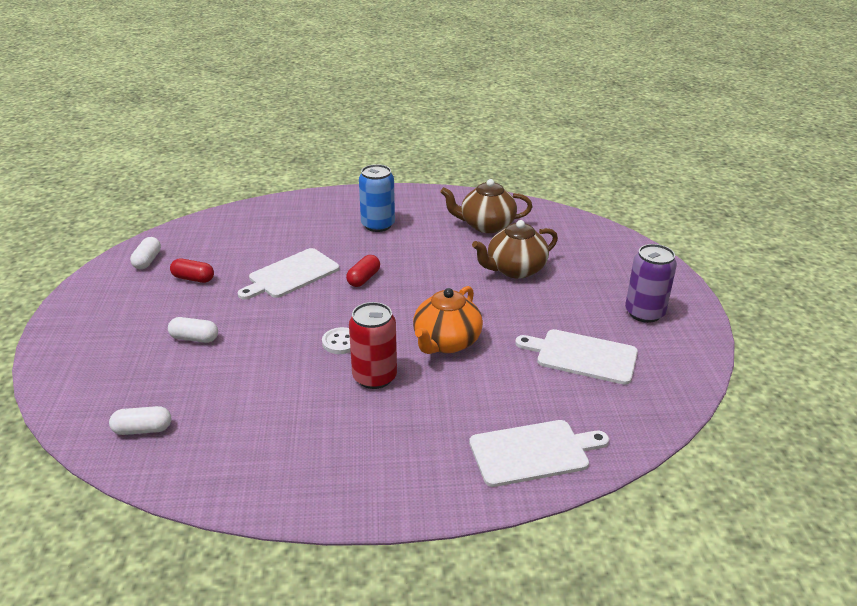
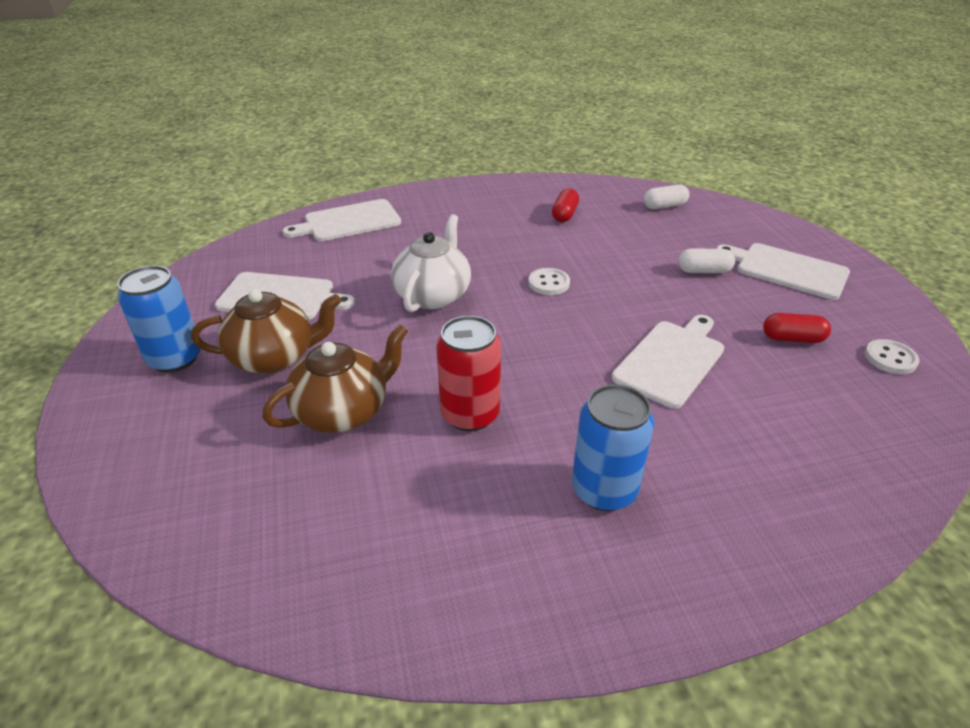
camera: 170 degrees right, 5 degrees up
white capsule [130,237,161,269] -> white button [865,339,920,374]
red capsule [346,255,380,287] -> red capsule moved to [552,188,579,222]
red can [349,302,397,389] -> red can moved to [436,316,501,431]
orange teapot [413,286,483,354] -> white teapot [391,214,471,312]
brown teapot [440,179,533,233] -> brown teapot moved to [191,289,341,374]
purple can [625,244,677,323] -> blue can [117,265,201,373]
none -> white cutting board [716,243,850,300]

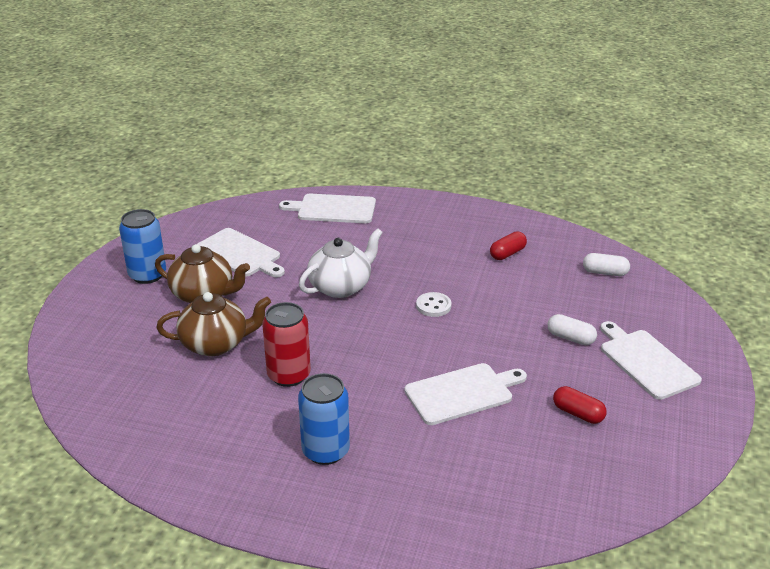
camera: 30 degrees right, 5 degrees down
white button [865,339,920,374] -> none

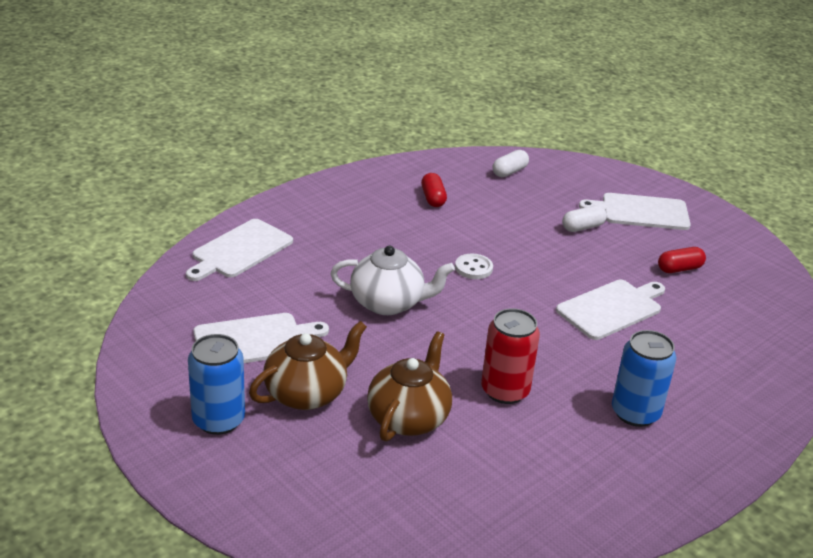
camera: 60 degrees left, 0 degrees up
white teapot [299,228,383,298] -> white teapot turned 105 degrees clockwise [330,246,455,315]
white cutting board [404,363,527,425] -> white cutting board turned 45 degrees clockwise [556,280,665,340]

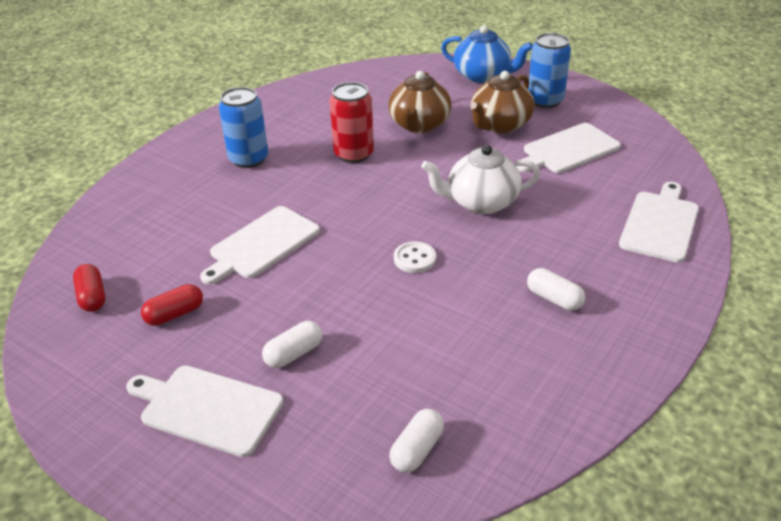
camera: 170 degrees right, 5 degrees up
red capsule [421,173,447,207] -> red capsule moved to [73,264,105,312]
white cutting board [579,193,691,230] -> white cutting board turned 150 degrees counterclockwise [126,365,284,457]
none -> blue teapot [441,25,533,83]
none -> white capsule [527,268,585,311]

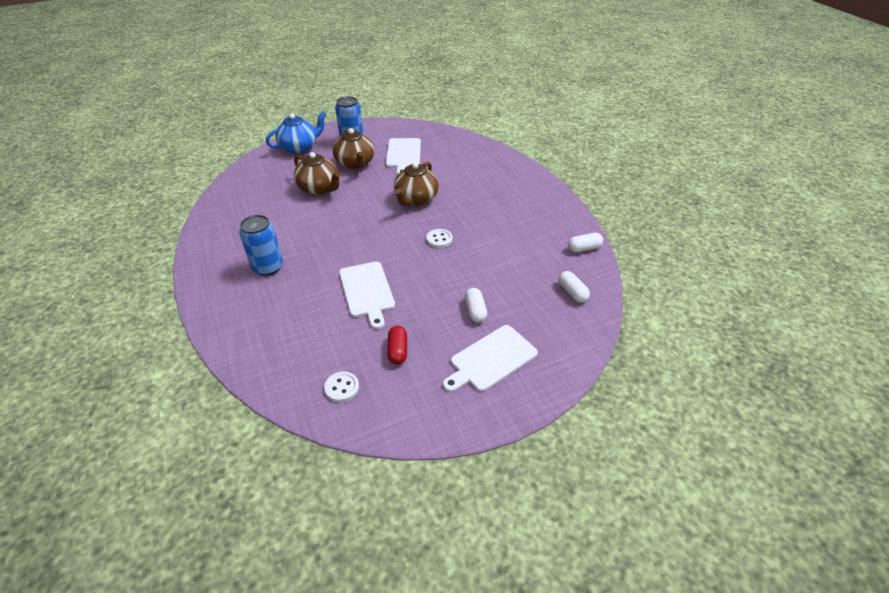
camera: 60 degrees left, 5 degrees up
red capsule [73,264,105,312] -> white button [324,372,359,402]
red can [330,82,374,163] -> none
white teapot [421,145,540,214] -> brown teapot [394,162,439,206]
white capsule [527,268,585,311] -> white capsule moved to [568,233,603,252]
white cutting board [619,182,699,263] -> none

